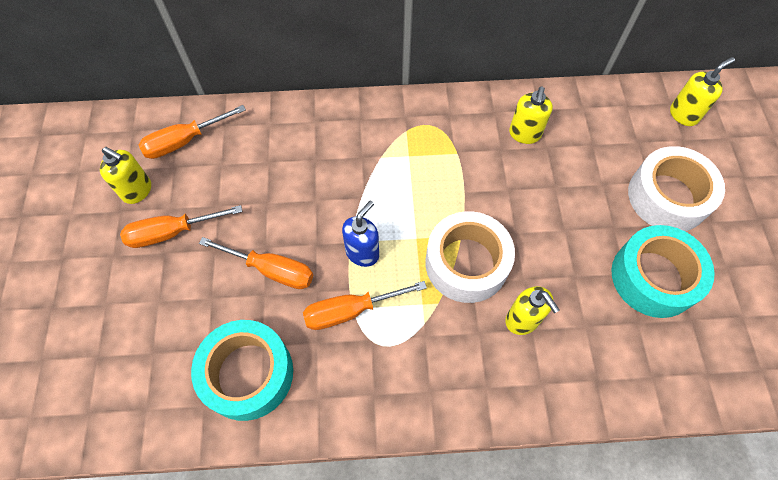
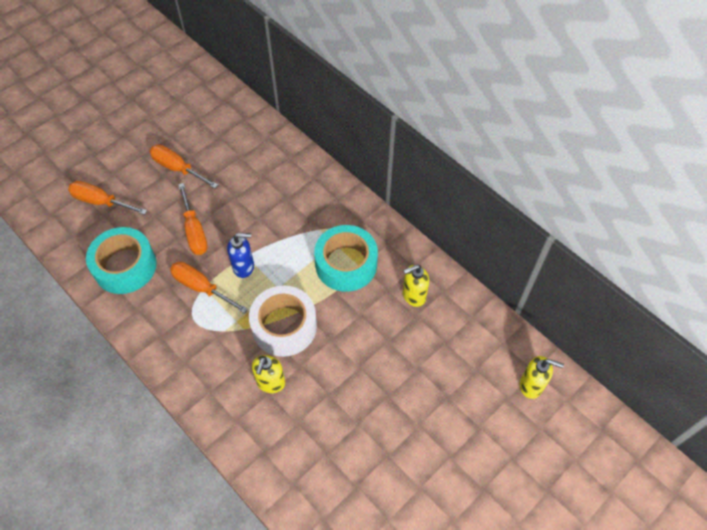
camera: 50 degrees right, 5 degrees down
yellow soap dispenser [100,147,151,204] -> none
orange screwdriver [139,105,246,159] -> orange screwdriver moved to [68,181,147,215]
turquoise tape [611,225,715,318] -> turquoise tape moved to [314,225,378,292]
white tape [628,146,725,231] -> none

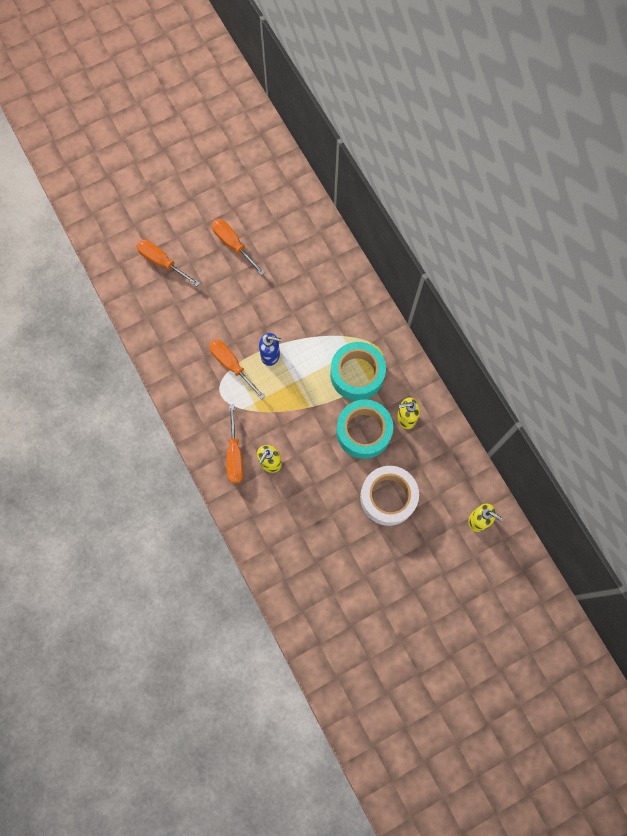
camera: 15 degrees right, 15 degrees up
turquoise tape [86,227,157,294] -> turquoise tape moved to [336,400,393,459]
orange screwdriver [178,183,208,255] -> orange screwdriver moved to [226,404,243,483]
white tape [249,286,317,357] -> white tape moved to [360,466,419,526]

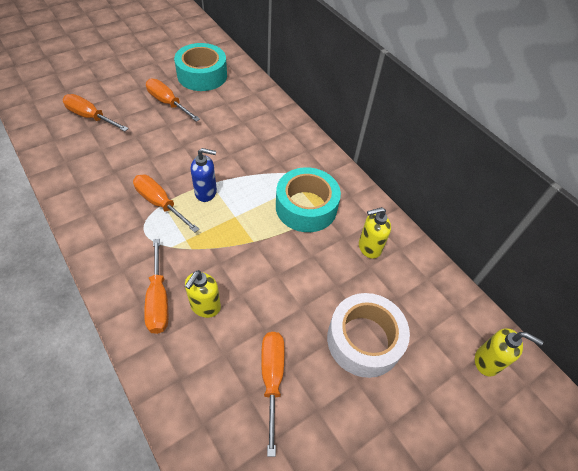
camera: 10 degrees left, 20 degrees down
turquoise tape [336,400,393,459] -> turquoise tape moved to [174,43,227,91]
none -> orange screwdriver [261,332,285,457]

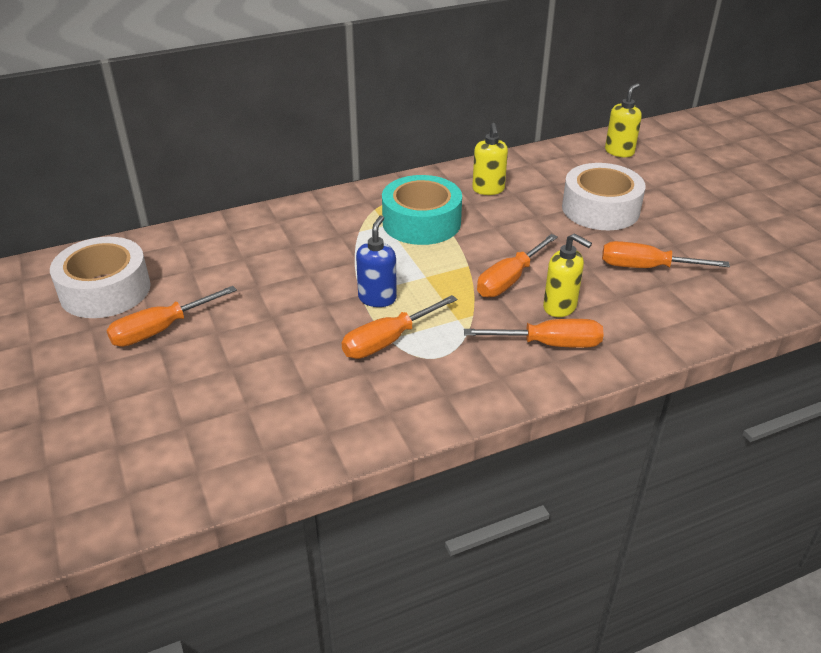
camera: 75 degrees left, 15 degrees down
orange screwdriver [63,94,129,131] -> orange screwdriver moved to [477,234,558,297]
turquoise tape [174,43,227,91] -> white tape [50,237,151,318]

